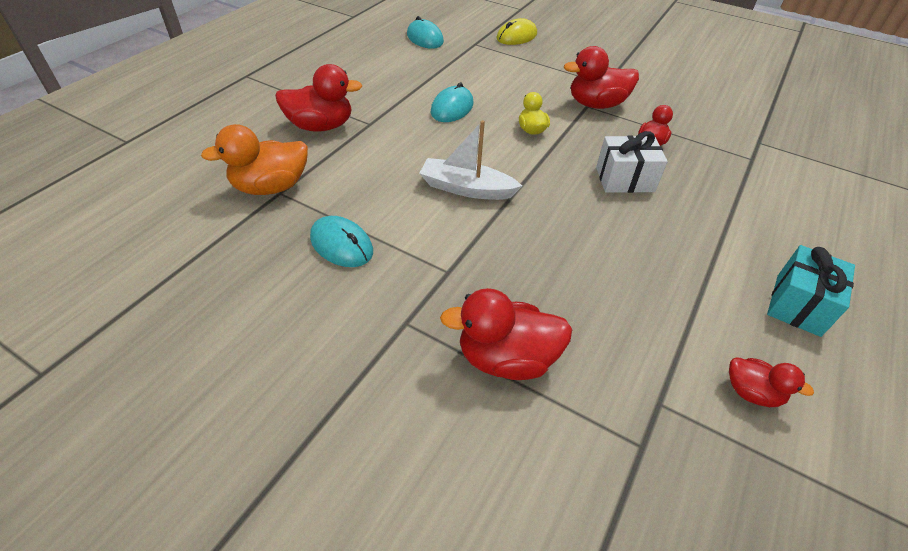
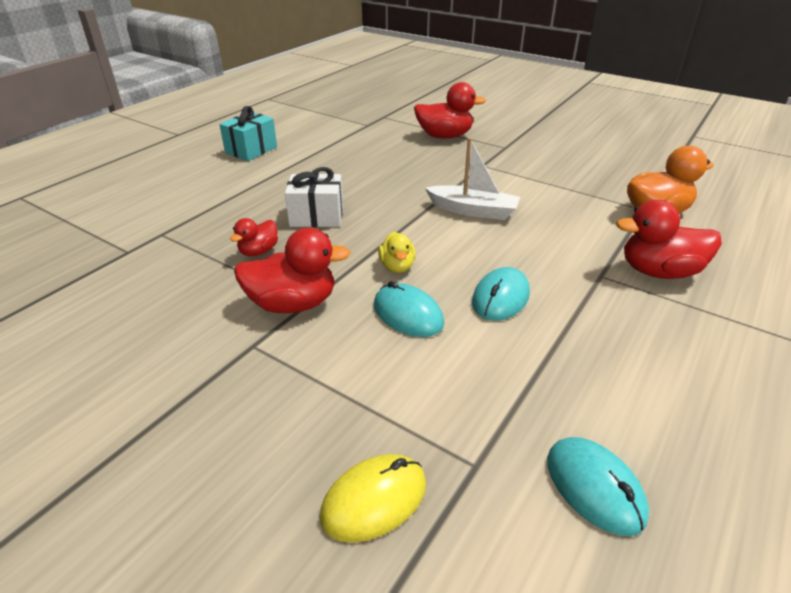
camera: 175 degrees left, 10 degrees down
turquoise mouse [310,216,373,267] -> turquoise mouse moved to [374,281,444,337]
red duck [729,357,814,407] -> none

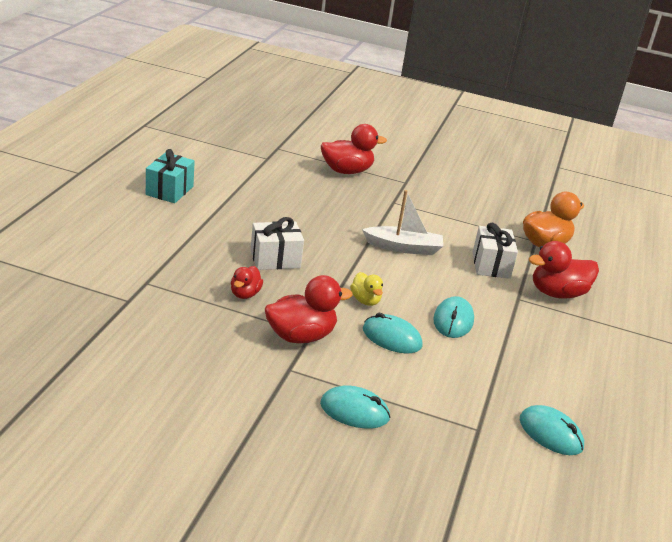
camera: 20 degrees left, 5 degrees down
yellow mouse [320,454,426,543] -> none
none -> turquoise mouse [320,385,390,429]
none -> white gift [473,223,518,279]

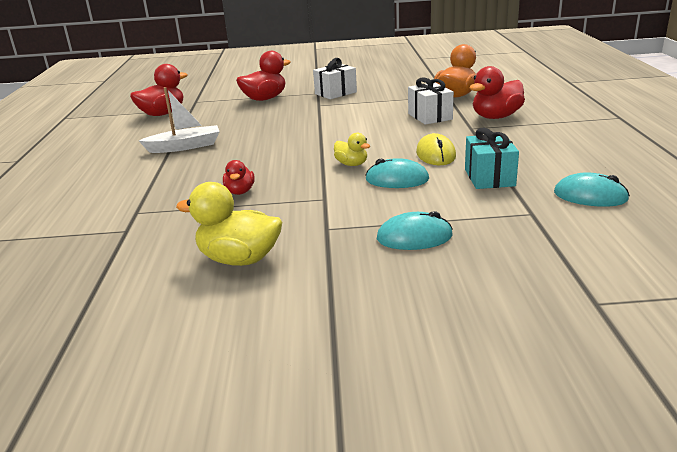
camera: 15 degrees left, 5 degrees down
turquoise gift [146,149,195,203] -> turquoise gift moved to [465,128,519,189]
white gift [250,217,304,270] -> white gift moved to [313,58,357,99]
red duck [265,275,353,343] -> red duck moved to [130,64,187,116]
white boat [362,190,443,255] -> white boat moved to [139,87,220,153]
turquoise mouse [433,296,474,338] -> yellow mouse [416,133,456,165]
none -> yellow duck [176,182,282,266]

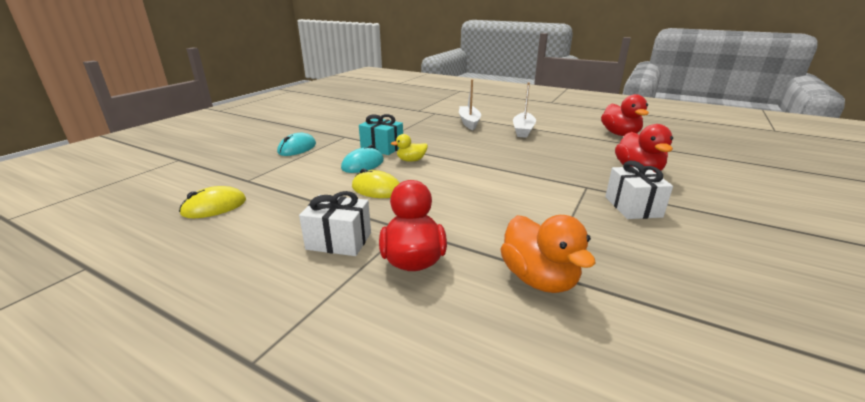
camera: 120 degrees right, 0 degrees up
yellow duck [176,182,282,266] -> none
red duck [223,160,255,195] -> none
white gift [408,77,454,125] -> white gift moved to [299,191,371,256]
turquoise gift [465,128,519,189] -> turquoise gift moved to [359,114,403,155]
turquoise mouse [554,173,630,207] -> yellow mouse [179,186,246,218]
none -> white boat [459,79,481,130]

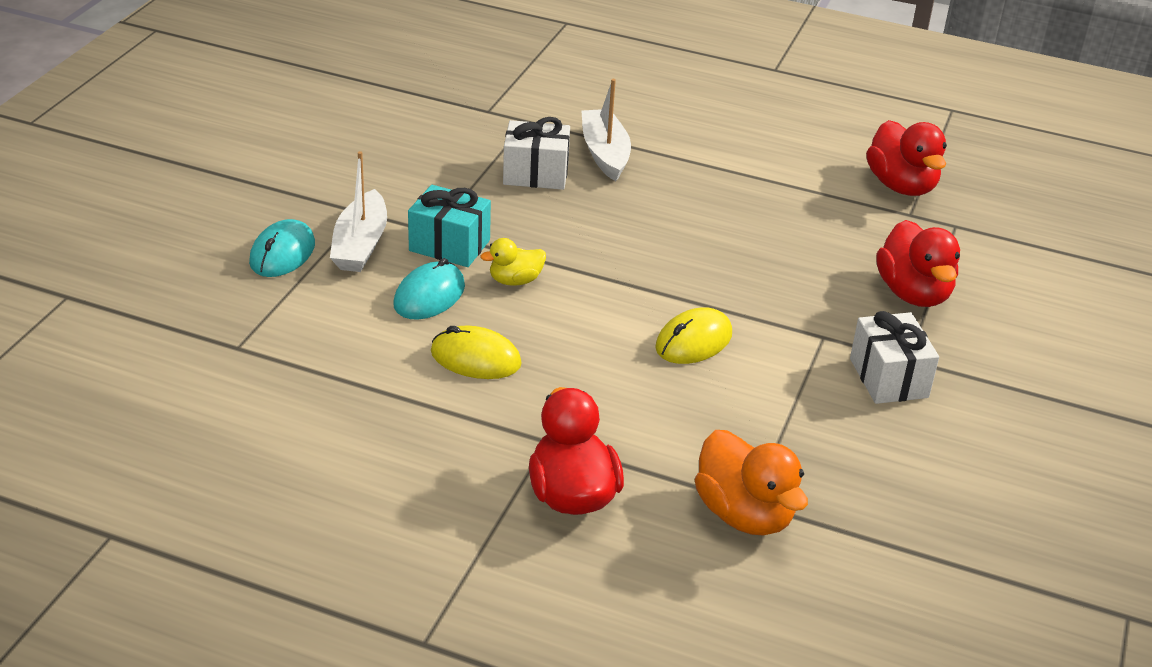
camera: 10 degrees left, 10 degrees up
yellow mouse [179,186,246,218] -> yellow mouse moved to [655,307,732,364]
white gift [299,191,371,256] -> white gift moved to [503,117,570,190]
white boat [513,82,536,138] -> white boat moved to [330,151,387,272]

